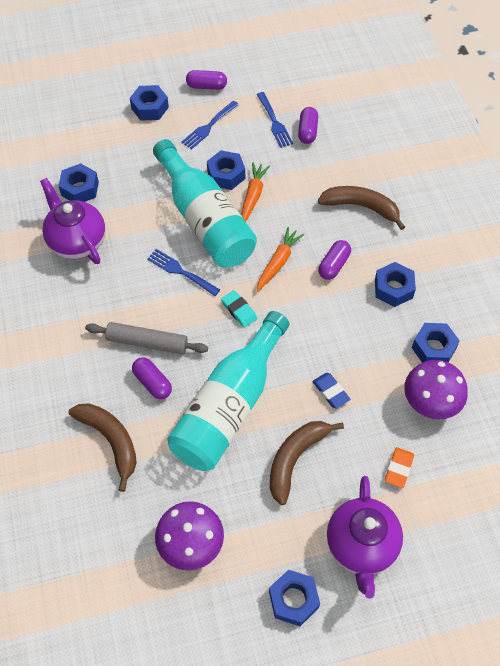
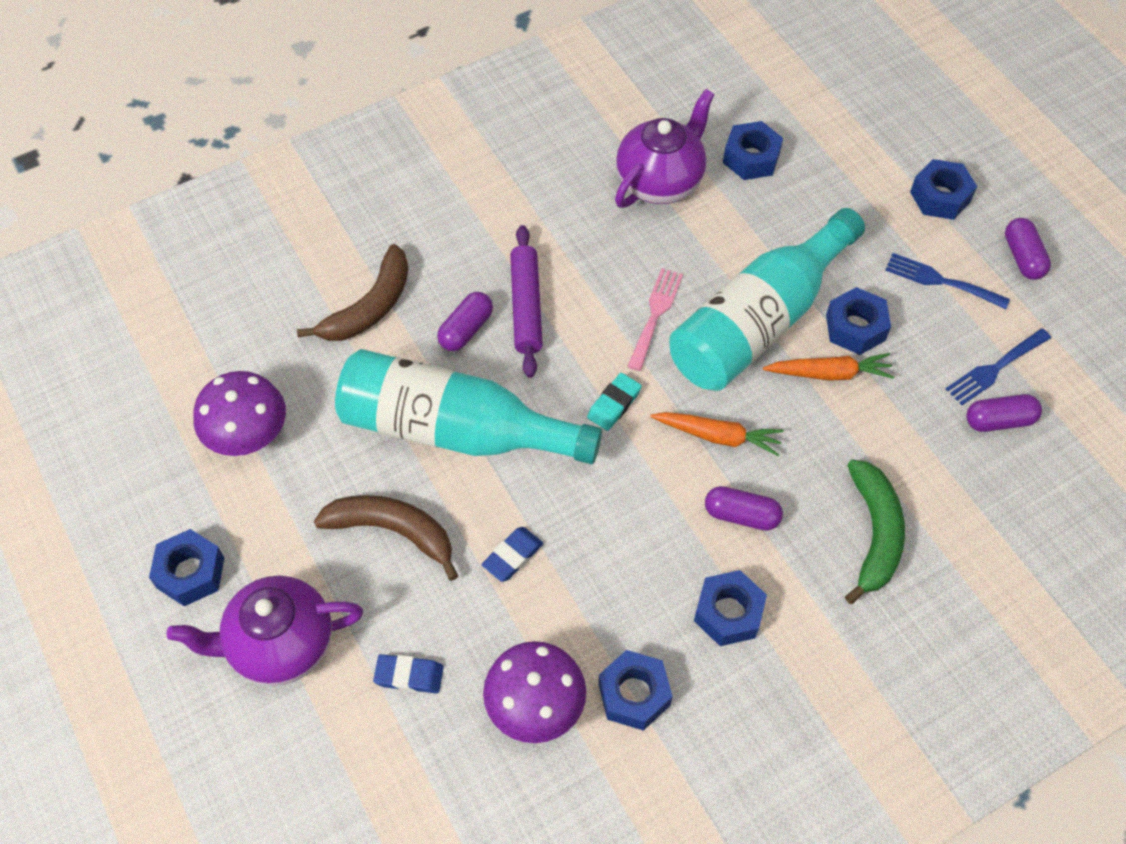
camera: 75 degrees right, 0 degrees up
grey rolling pin [85,322,208,354] -> purple rolling pin [510,225,543,378]
blue fork [147,249,220,296] -> pink fork [627,268,683,371]
brown banana [318,186,405,230] -> green banana [845,459,905,604]
orange eraser [385,447,414,488] -> blue eraser [373,654,444,694]

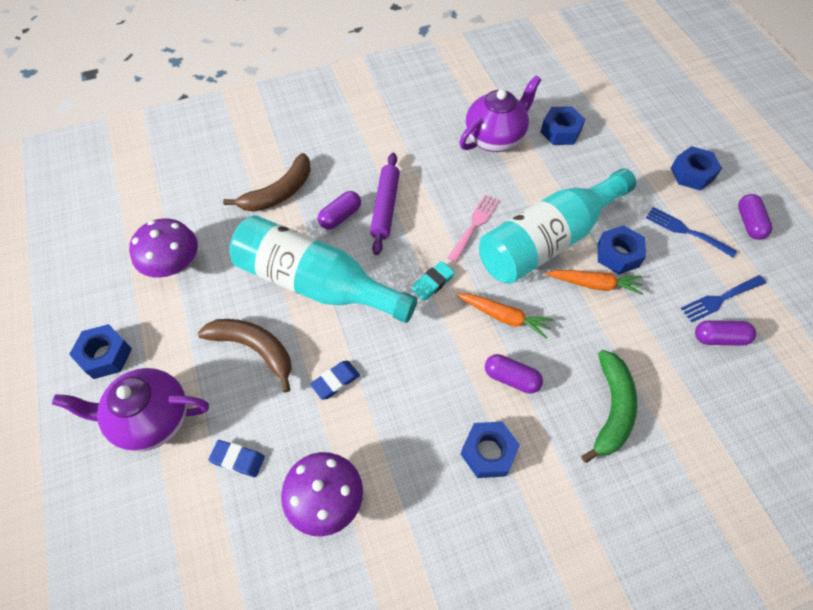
camera: 10 degrees right, 0 degrees up
blue nut [598,650,673,731] -> none

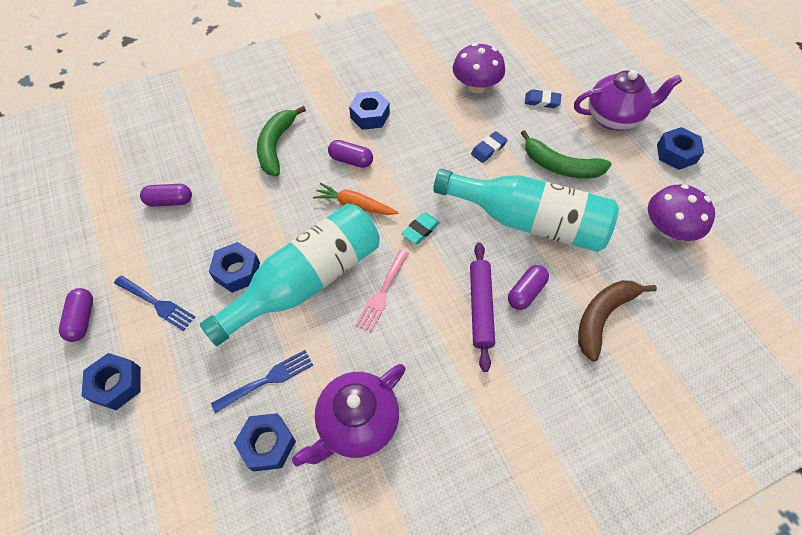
camera: 175 degrees right, 0 degrees up
brown banana [198,319,292,393] -> green banana [521,130,611,178]
orange carrot [545,270,643,295] -> none
blue fork [680,275,766,322] -> blue fork moved to [211,350,313,413]

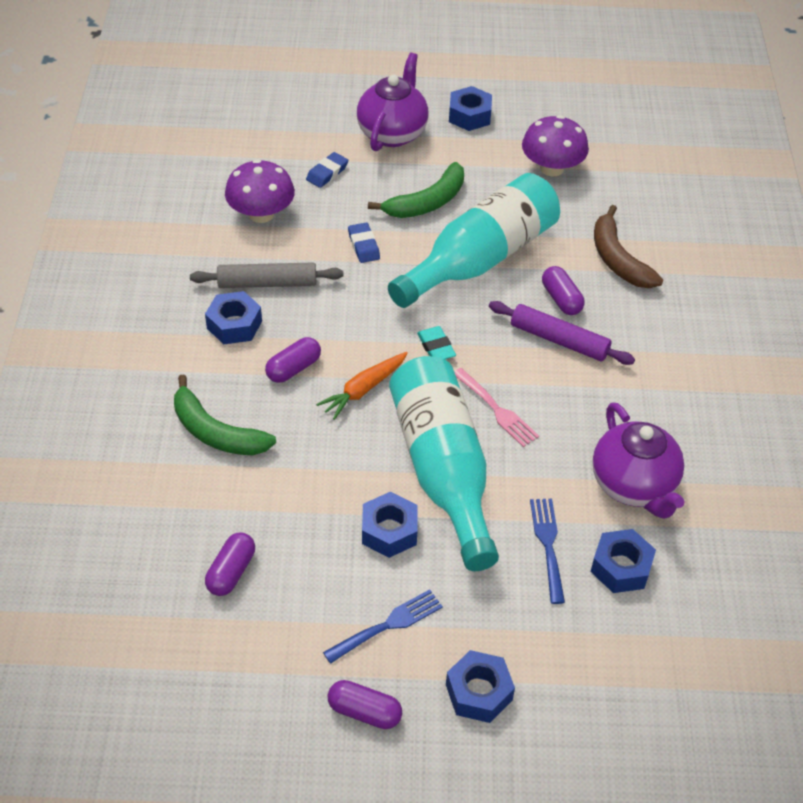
camera: 65 degrees left, 10 degrees down
none -> grey rolling pin [190,262,343,288]

